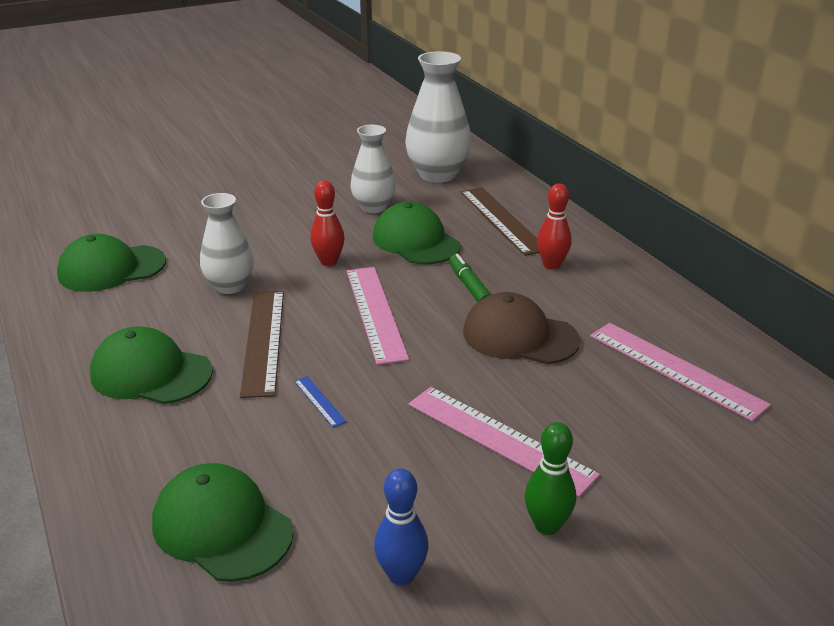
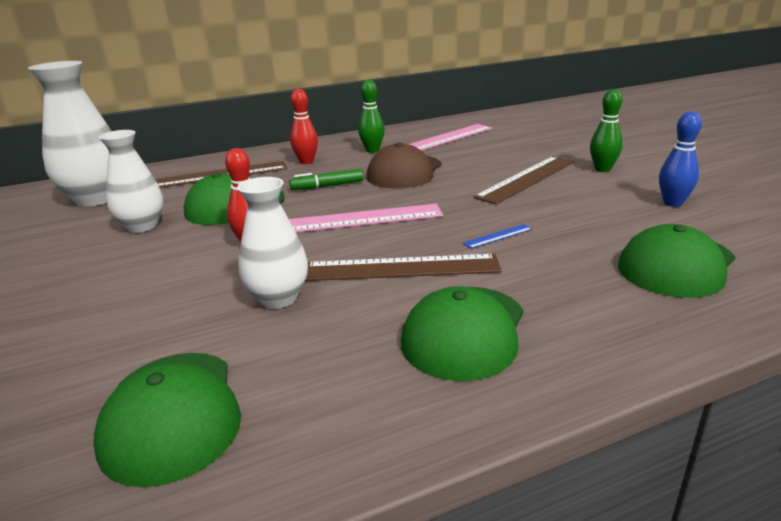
camera: 85 degrees left, 5 degrees down
pink ruler [408,387,600,497] -> brown ruler [473,156,574,204]
none -> green bowling pin [358,80,385,153]

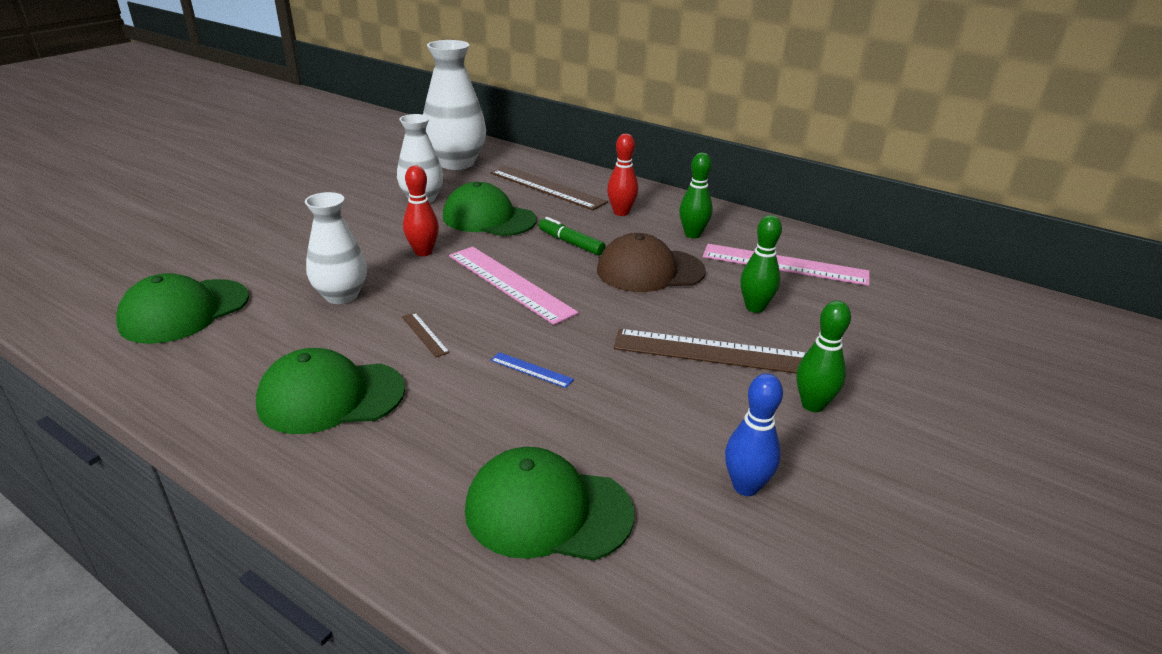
camera: 55 degrees right, 5 degrees up
brown ruler [305,254,502,281] -> brown ruler [402,313,450,357], size x0.43
none -> green bowling pin [740,215,782,313]

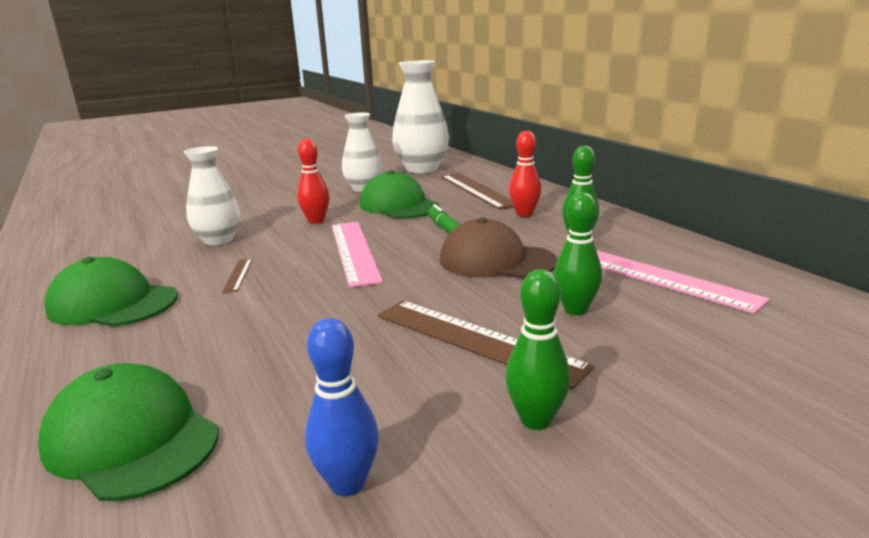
camera: 30 degrees right, 10 degrees down
green cap [116,273,249,344] -> none
blue ruler [491,352,574,388] -> none

